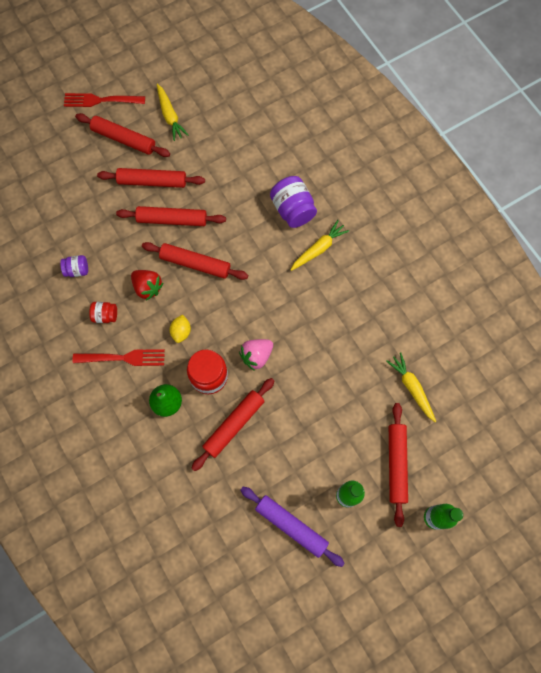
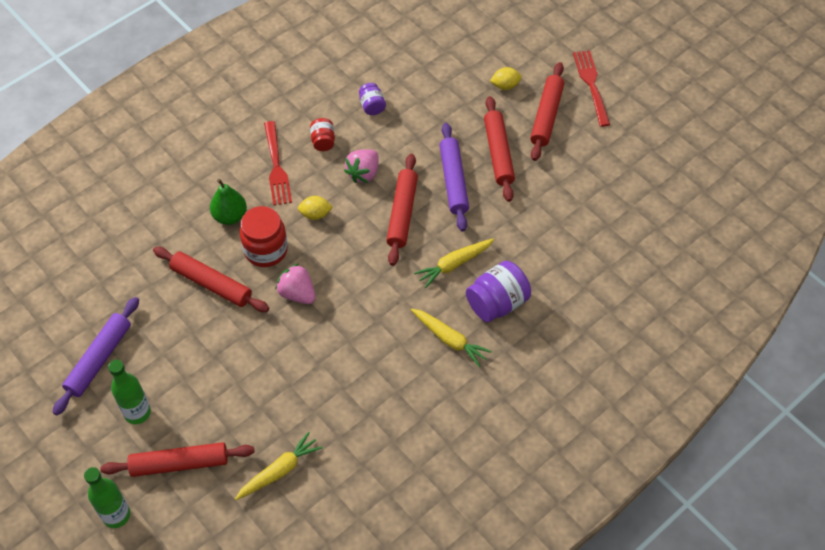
camera: 80 degrees right, 15 degrees down
red rolling pin [116,206,226,226] -> purple rolling pin [440,123,469,231]
red strawberry [131,270,164,301] -> pink strawberry [344,149,379,183]
yellow carrot [157,84,189,141] -> yellow carrot moved to [414,238,494,288]
none -> yellow lemon [490,67,522,90]

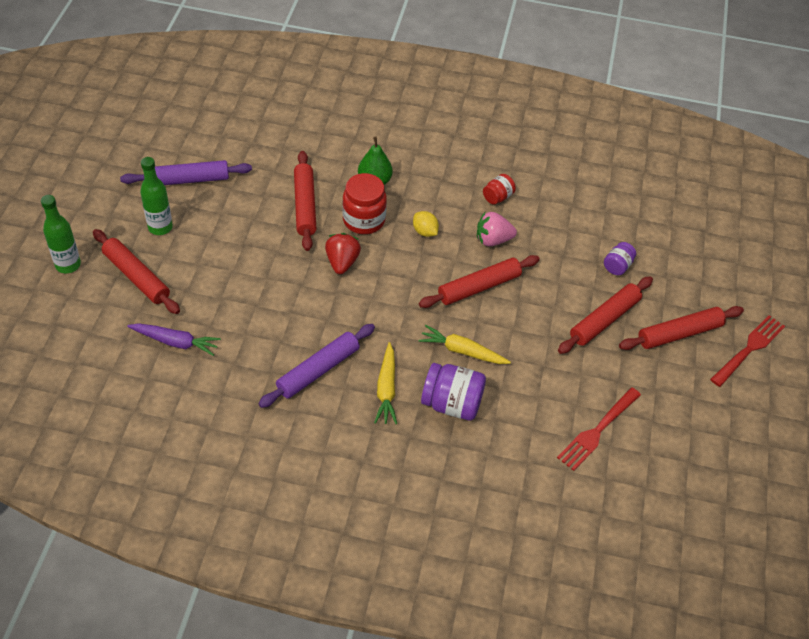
camera: 50 degrees right, 5 degrees down
yellow carrot [235,432,323,500] -> purple carrot [127,323,221,356]
red fork [264,121,292,206] -> red fork moved to [557,387,641,471]
pink strawberry [275,264,316,304] -> red strawberry [325,233,361,274]
purple jar [359,83,386,115] -> purple jar moved to [604,242,636,275]
purple rolling pin [440,123,469,231] -> purple rolling pin moved to [258,324,375,408]
yellow lemon [490,67,522,90] -> none

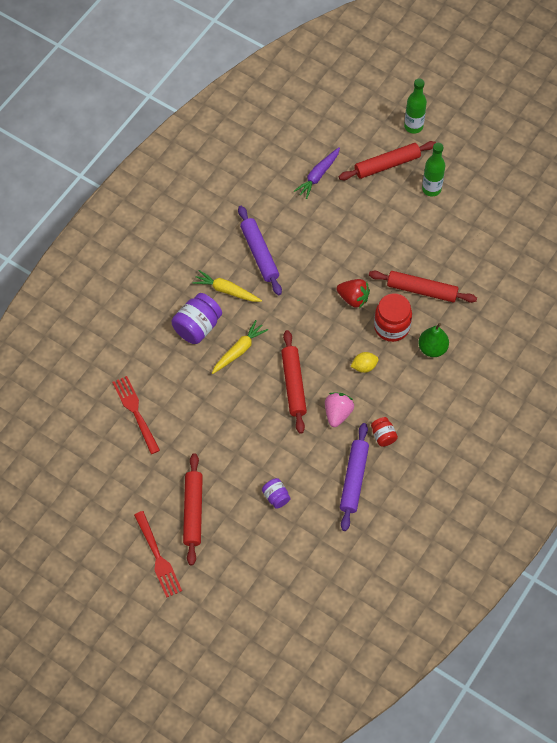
camera: 115 degrees right, 10 degrees up
purple rolling pin [120,160,252,185] -> purple rolling pin moved to [340,423,369,531]
red rolling pin [558,276,653,354] -> none

